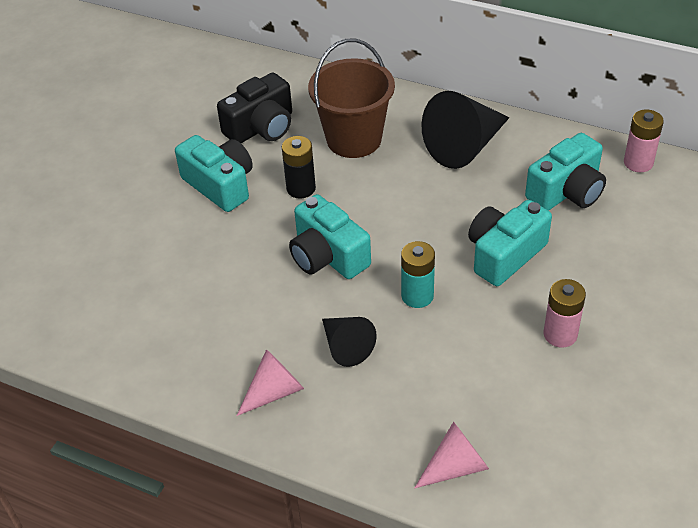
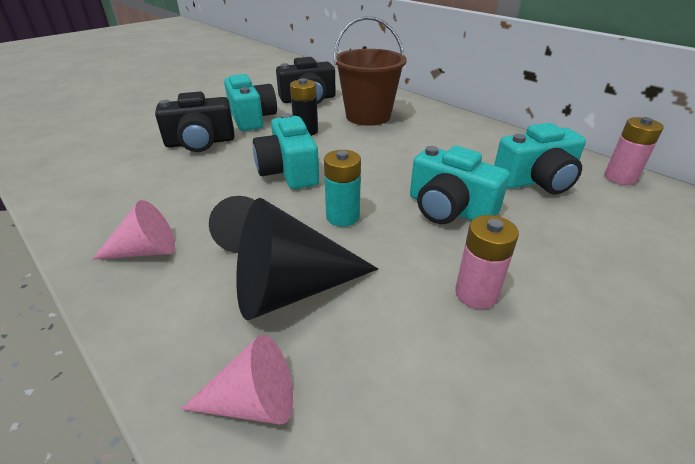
camera: 20 degrees right, 10 degrees down
black cone [421,91,509,169] -> black cone moved to [236,198,378,320]
turquoise camera [468,200,552,286] -> turquoise camera turned 120 degrees counterclockwise [410,146,510,224]
none -> black camera [155,92,235,152]

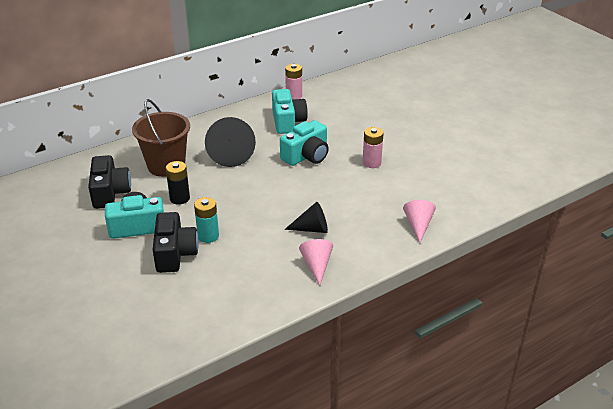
camera: 80 degrees left, 0 degrees up
black cone [236,198,378,320] -> black cone moved to [205,117,256,167]
turquoise camera [253,113,319,189] -> none
turquoise battery [324,150,361,227] -> turquoise battery moved to [194,197,219,243]

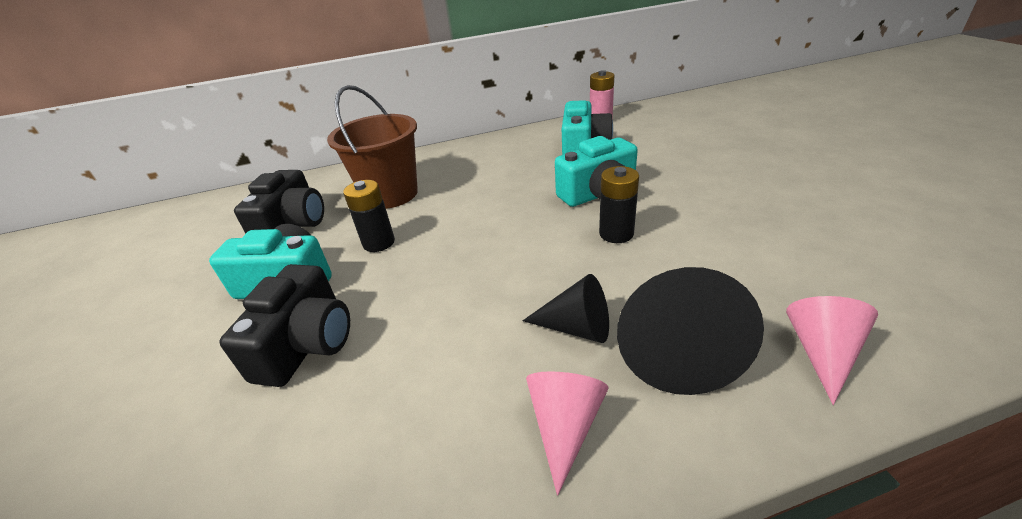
camera: 20 degrees right, 0 degrees up
turquoise battery [194,197,219,243] -> none
black cone [205,117,256,167] -> black cone moved to [617,267,764,395]
pink battery [363,127,384,168] -> none
none -> black battery [599,166,639,243]

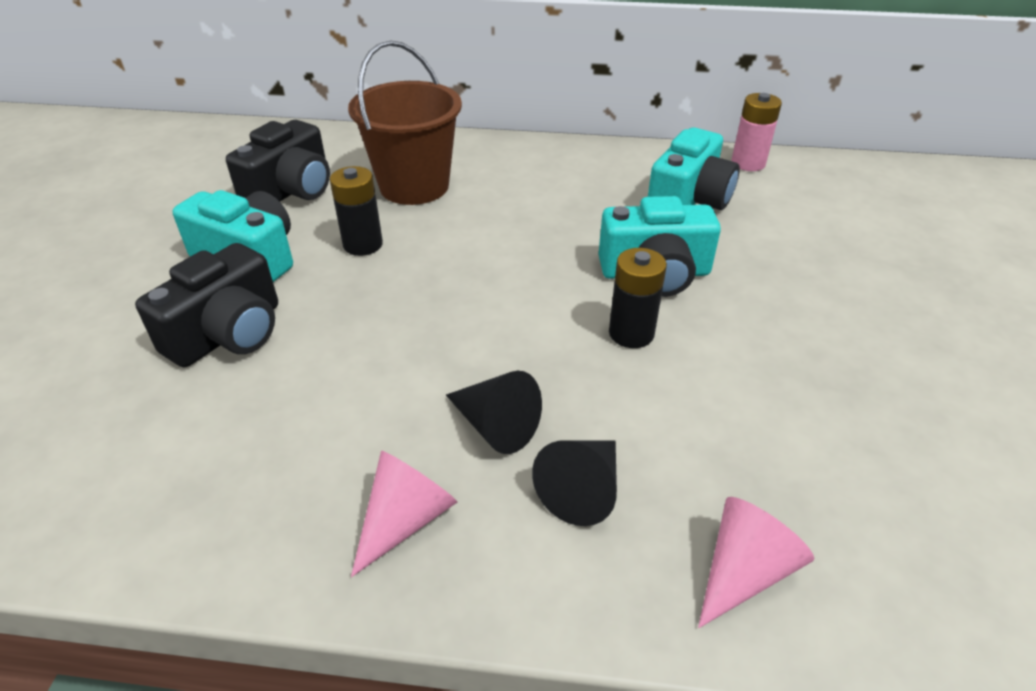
camera: 20 degrees right, 5 degrees up
black cone [617,267,764,395] -> black cone [532,440,617,526], size x0.58

